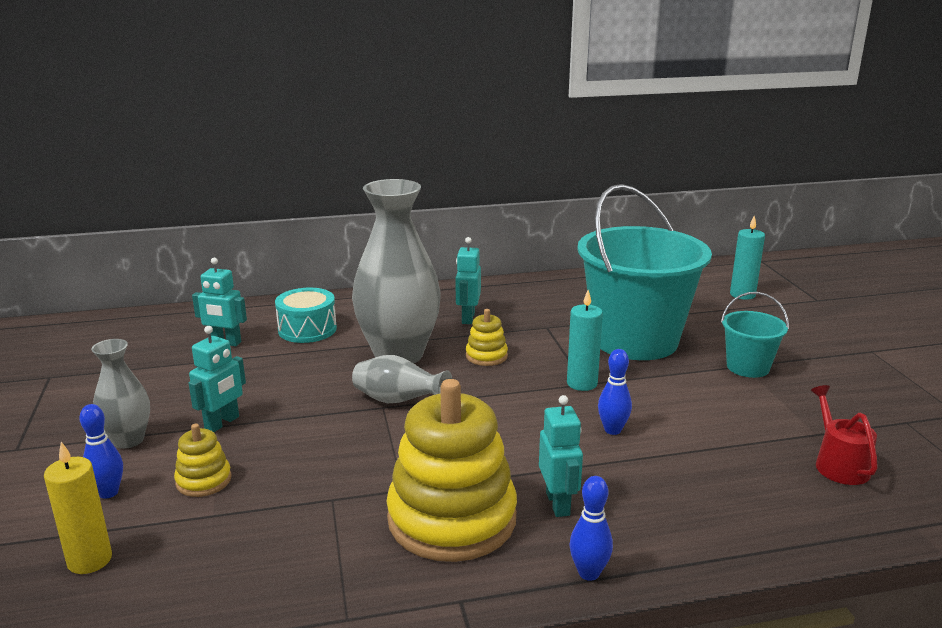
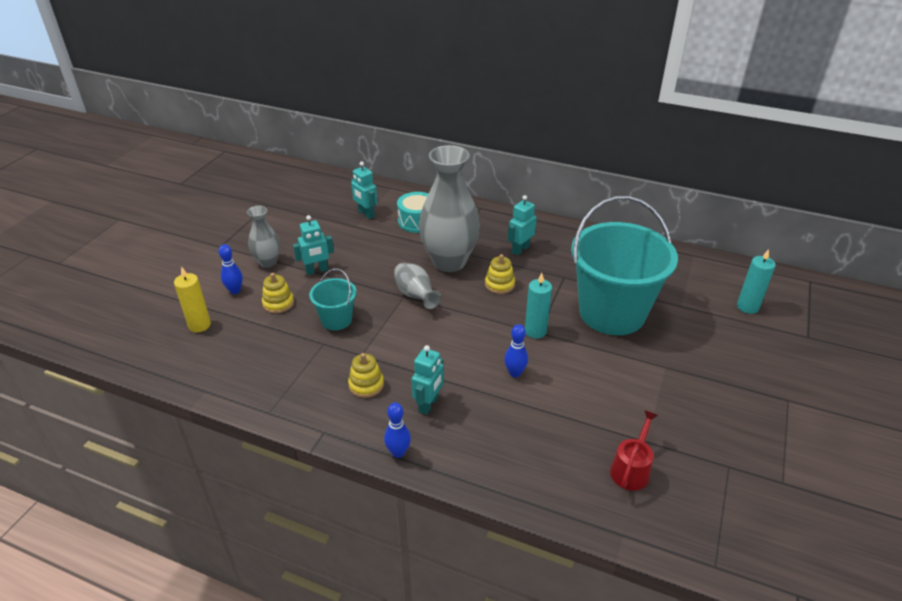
camera: 35 degrees right, 15 degrees up
yellow stacking toy [386,379,517,562] -> yellow stacking toy [348,353,384,398], size x0.45
turquoise bucket [721,292,789,378] -> turquoise bucket moved to [309,268,357,330]

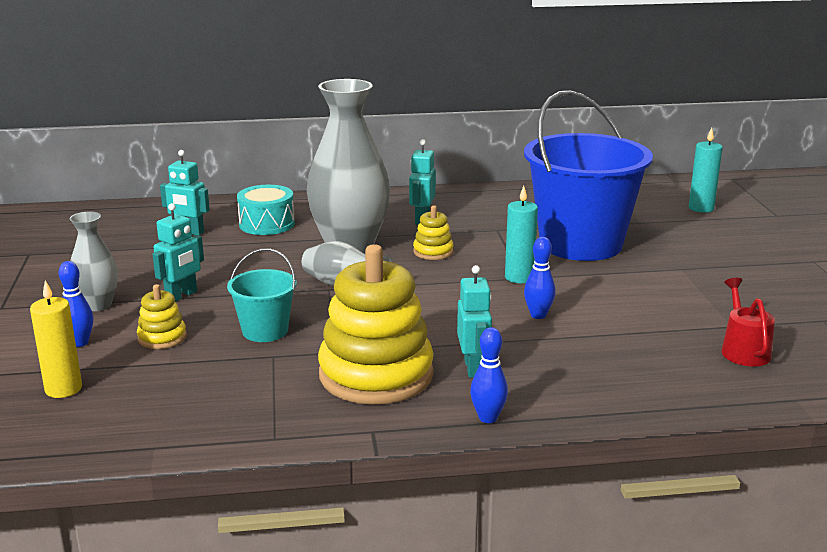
camera: 30 degrees left, 15 degrees down
yellow stacking toy [348,353,384,398] -> yellow stacking toy [318,244,434,405], size x2.24
turquoise bucket [571,196,678,335] -> blue bucket [524,90,653,261]

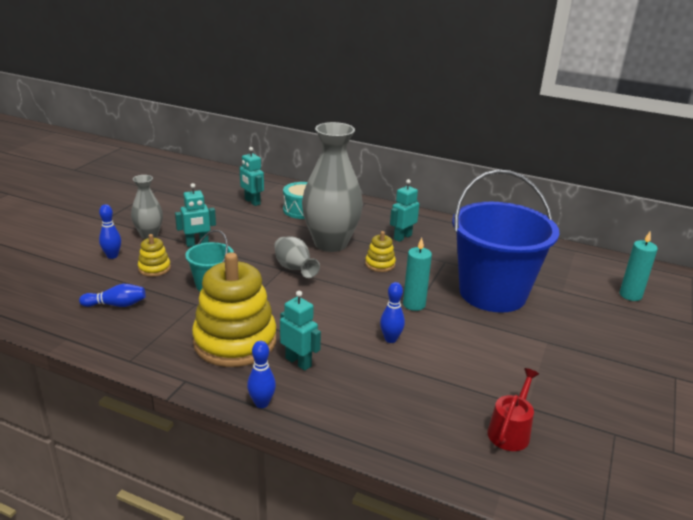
camera: 30 degrees right, 5 degrees up
yellow candle [30,280,82,398] -> none
turquoise robot [457,265,492,378] -> turquoise robot turned 75 degrees counterclockwise [280,291,321,371]
none -> blue bowling pin [79,284,146,307]

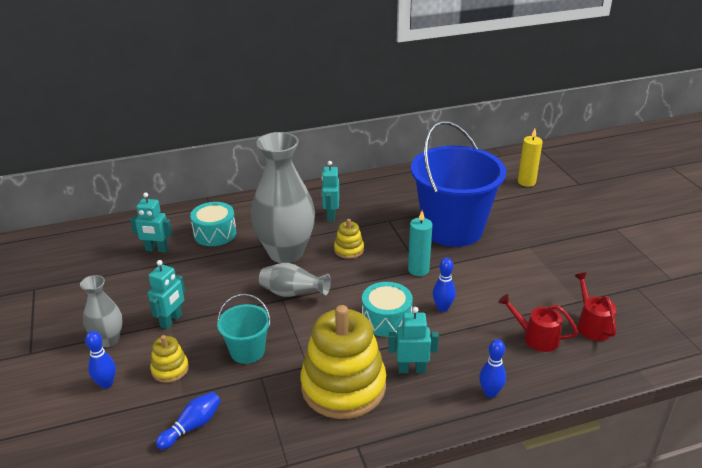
camera: 40 degrees left, 5 degrees up
blue bowling pin [247,341,276,408] -> blue bowling pin moved to [479,339,506,398]
turquoise candle [620,232,658,301] -> yellow candle [518,129,543,187]
none -> turquoise drum [362,282,413,337]
none -> red watering can [498,294,578,352]

